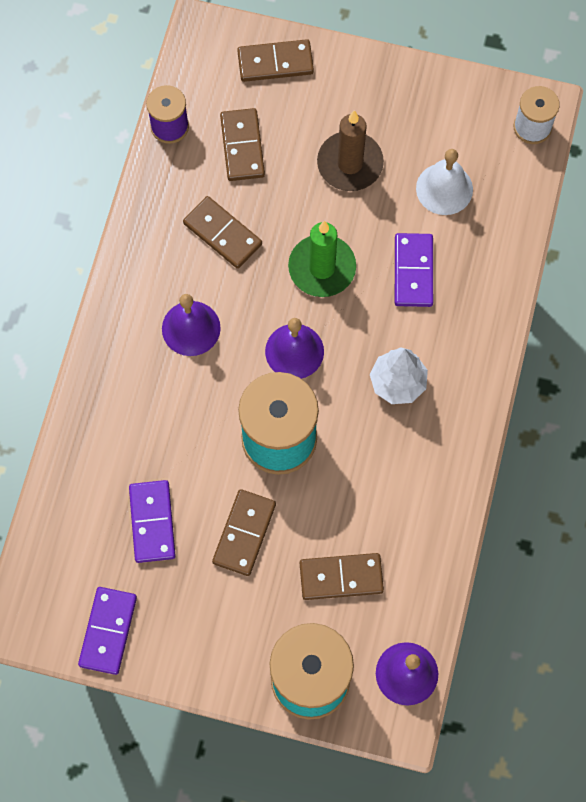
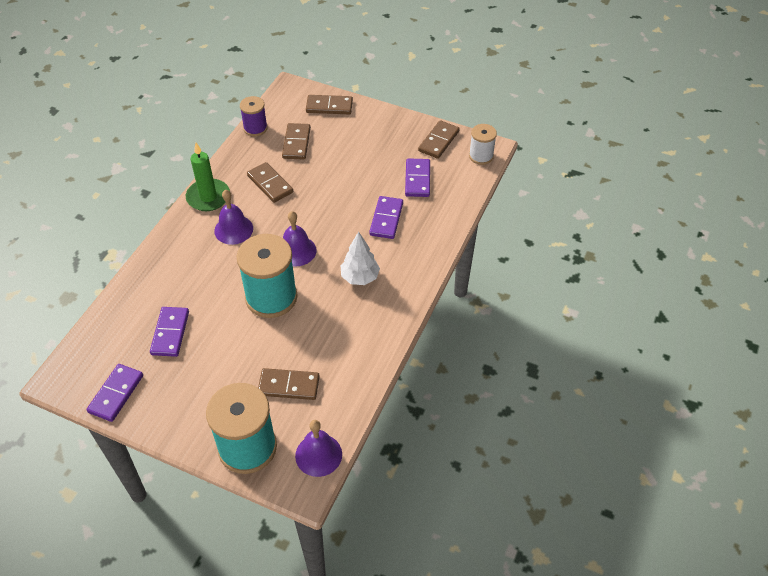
camera: 10 degrees right, 20 degrees down
brown domino [212,489,276,576] -> brown domino moved to [418,120,460,159]
green candle [288,221,356,297] -> green candle moved to [186,143,230,211]
brown candle [317,110,384,191] -> none
white bell [416,149,473,215] -> purple domino [405,158,430,197]

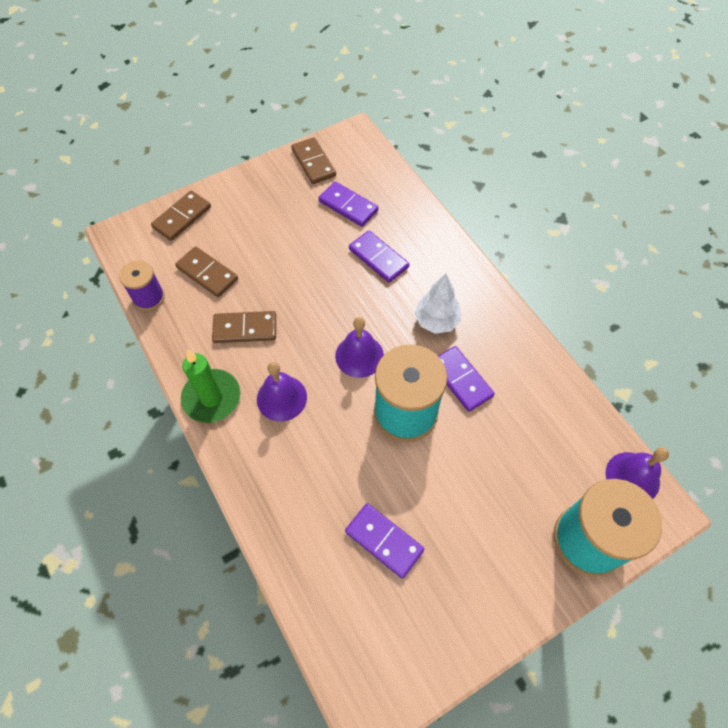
camera: 55 degrees left, 10 degrees up
purple domino [87,364,143,422] -> purple domino moved to [438,346,495,412]
brown domino [258,368,320,400] -> none
white spool [469,124,497,165] -> none

